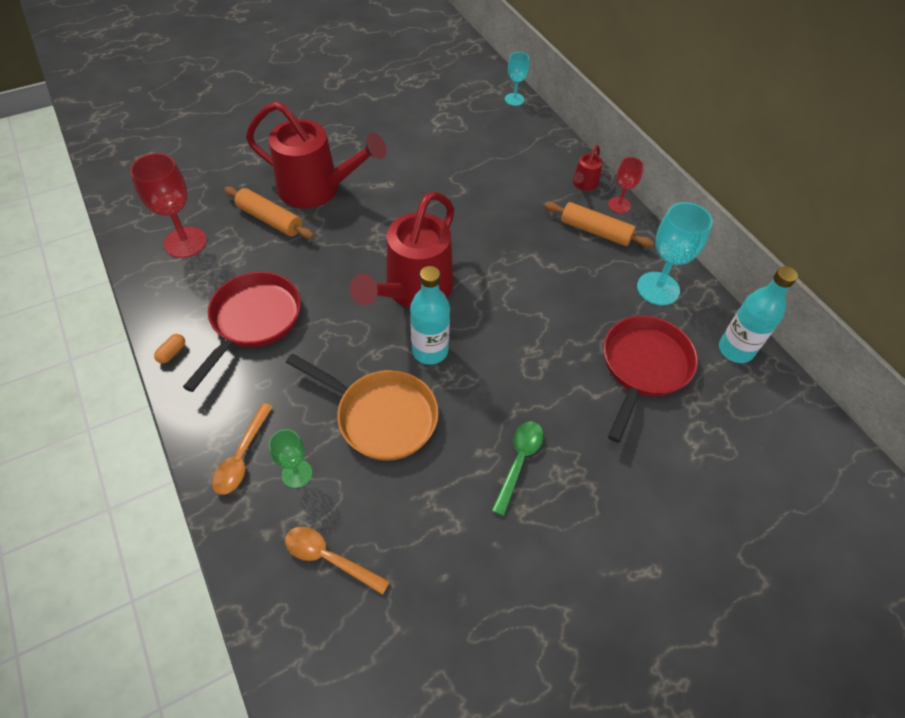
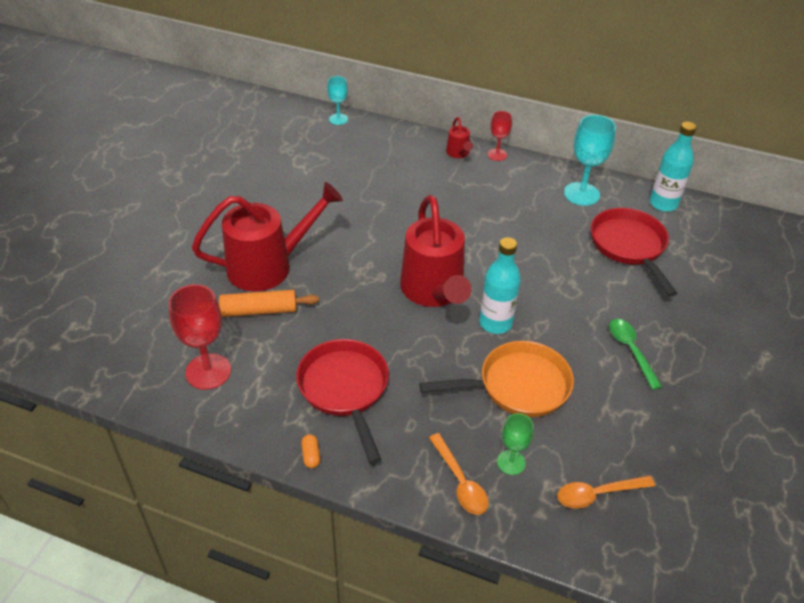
camera: 40 degrees left, 10 degrees down
orange rolling pin [544,202,654,247] -> none

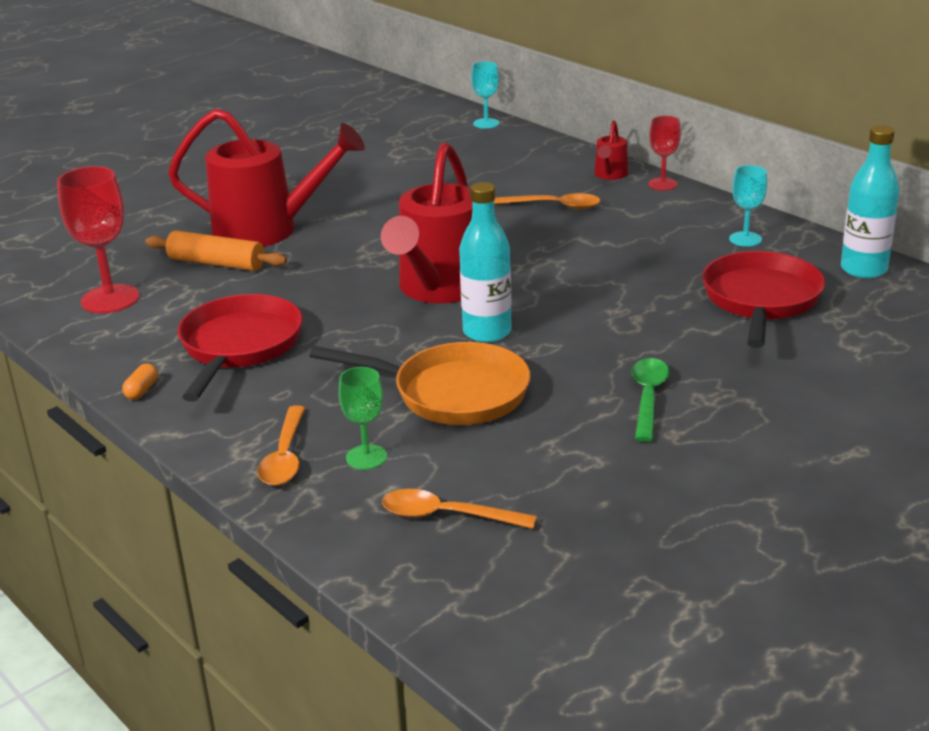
camera: 30 degrees right, 15 degrees down
turquoise goblet [564,115,616,206] -> turquoise goblet [729,165,767,247], size x0.58
none -> orange spoon [494,193,601,209]

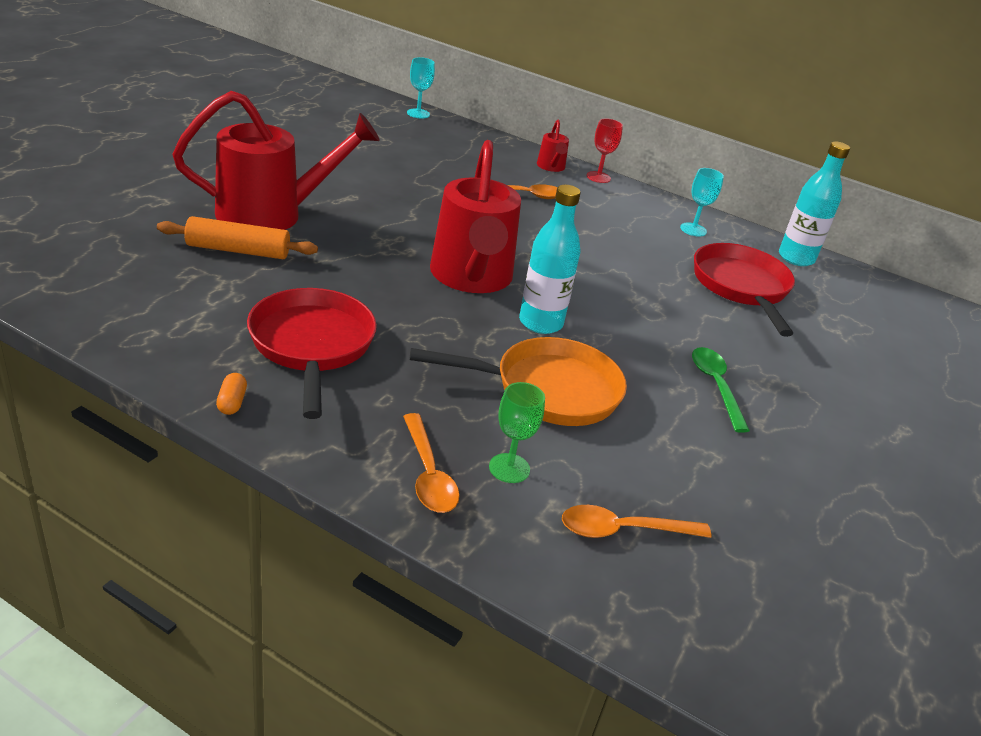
camera: 25 degrees left, 5 degrees up
red goblet [57,166,140,313] -> none

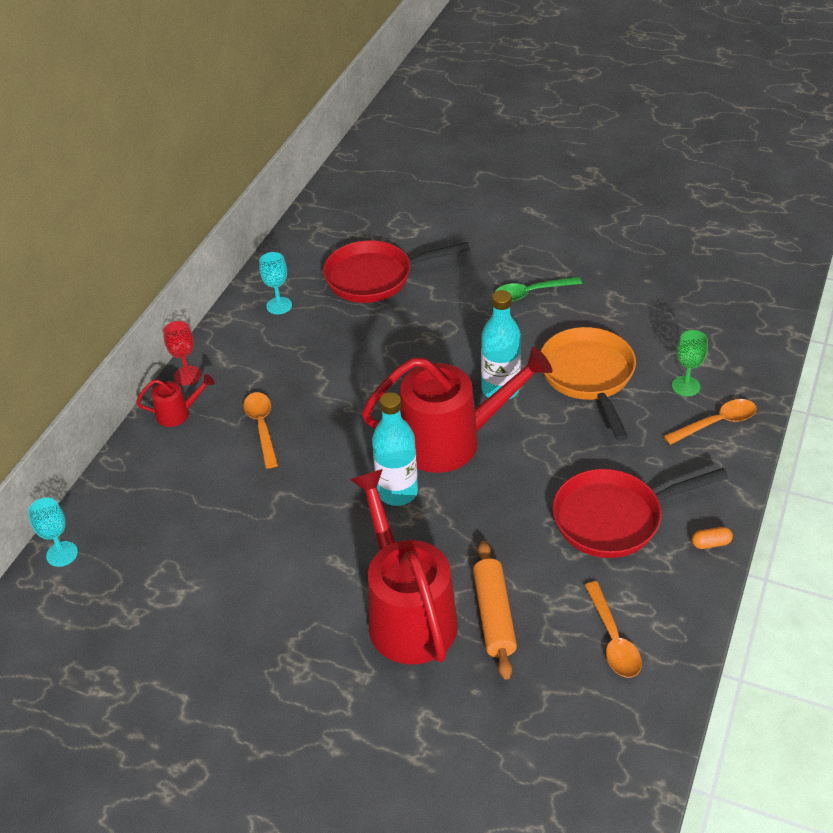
camera: 90 degrees left, 10 degrees up
orange spoon [562,505,712,538] -> orange spoon moved to [585,581,642,678]
turquoise bottle [779,142,850,266] -> turquoise bottle moved to [372,392,418,506]

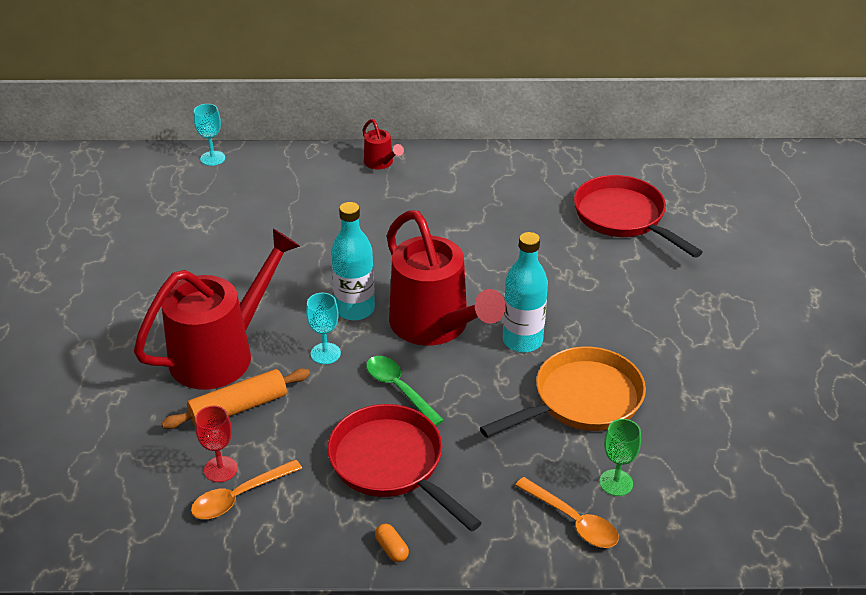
camera: 65 degrees right, 5 degrees down
red goblet [163,321,201,385] -> red goblet moved to [195,405,238,482]
orange spoon [243,392,278,469] -> none
turquoise goblet [259,252,292,314] -> turquoise goblet moved to [306,293,341,364]
green spoon [495,277,582,301] -> green spoon moved to [366,356,444,426]

